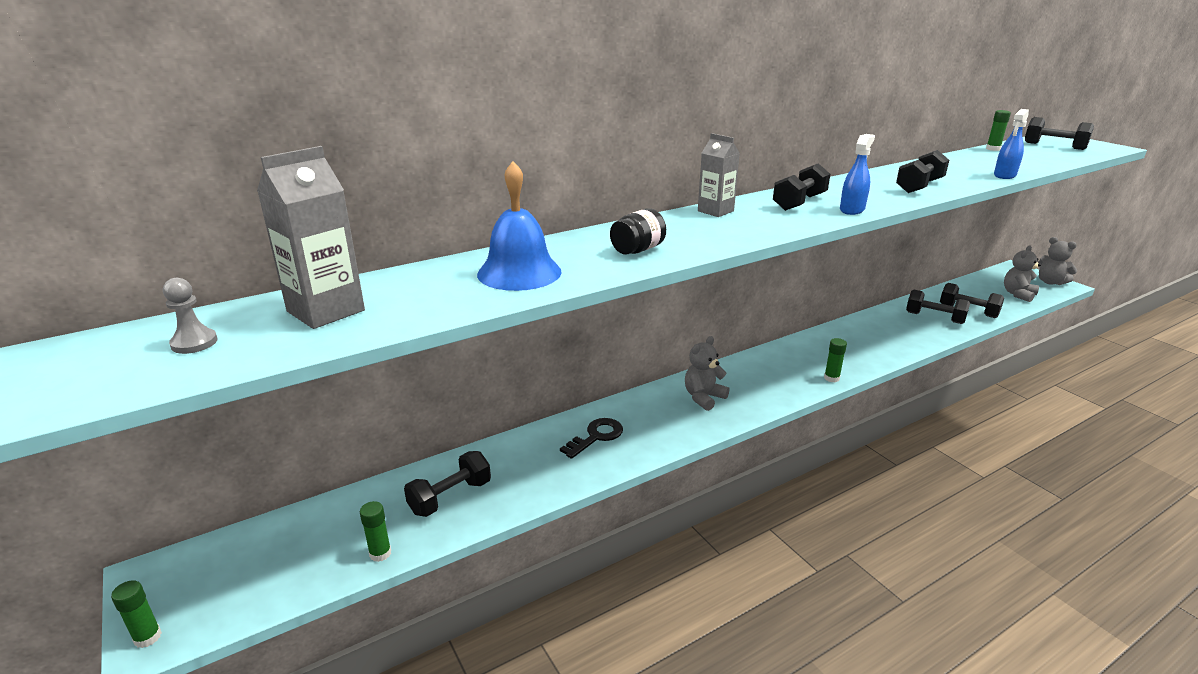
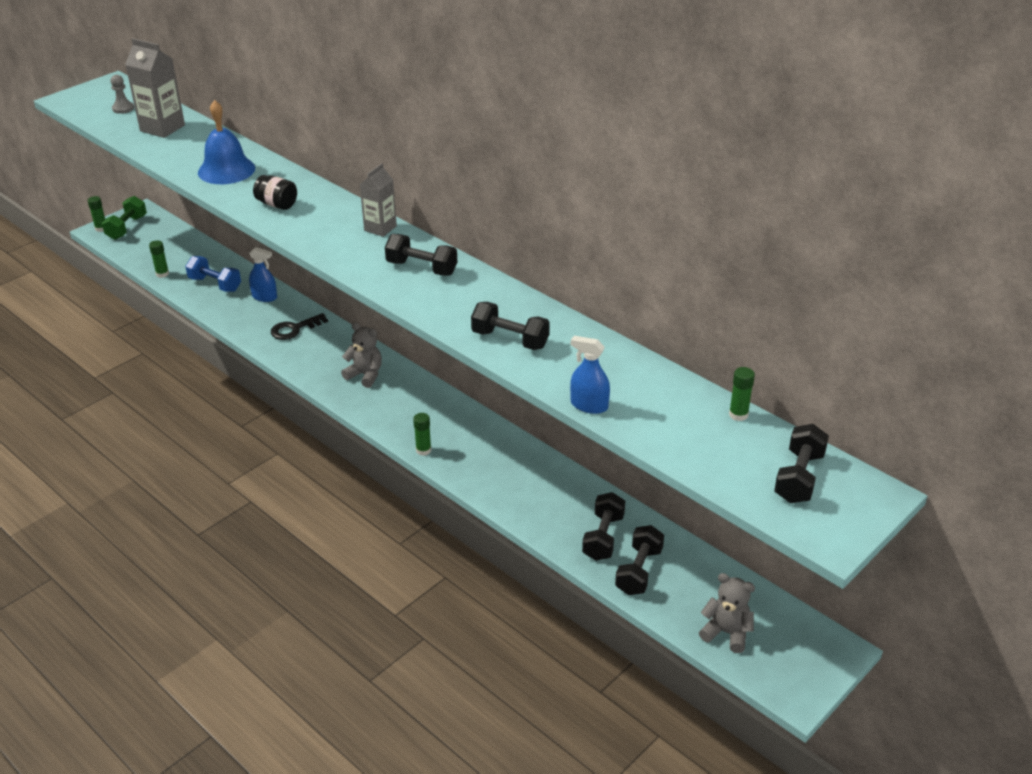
camera: 75 degrees right, 10 degrees up
black dumbbell [404,451,491,517] -> blue dumbbell [185,256,241,292]
black key [560,418,623,459] -> black key turned 120 degrees clockwise [271,313,328,340]
blue spray bottle [840,134,875,215] -> blue spray bottle moved to [249,247,277,302]
grey teddy bear [1038,237,1077,285] -> none
none -> green dumbbell [102,196,147,240]

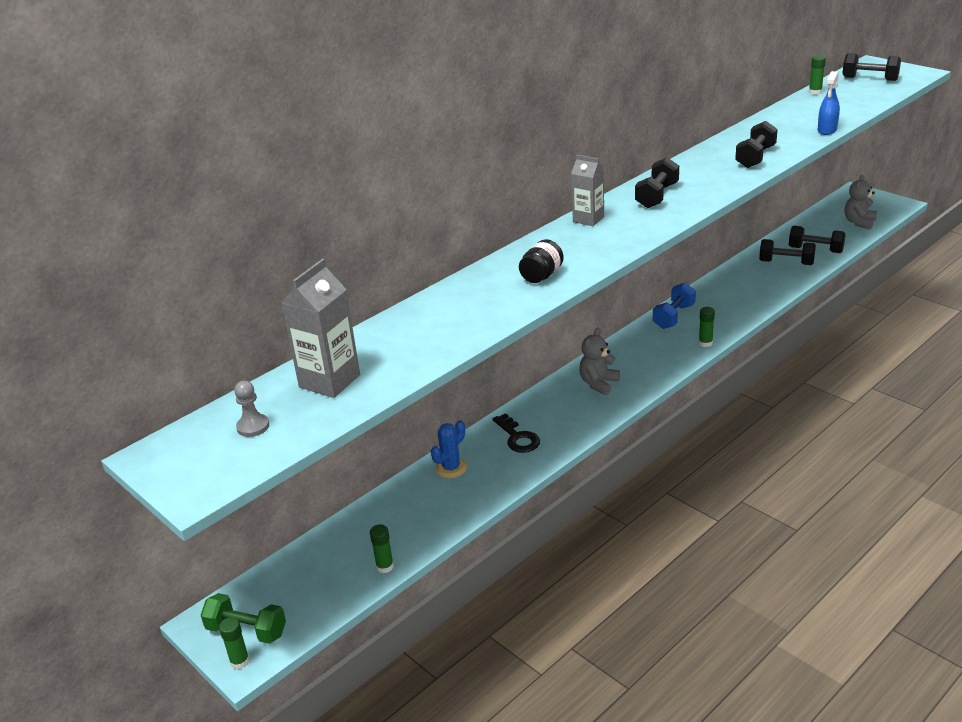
camera: 85 degrees left, 5 degrees down
blue dumbbell [185,256,241,292] -> blue dumbbell moved to [653,282,696,329]
blue bell [198,100,255,184] -> none
blue spray bottle [249,247,277,302] -> blue cactus [431,420,467,478]

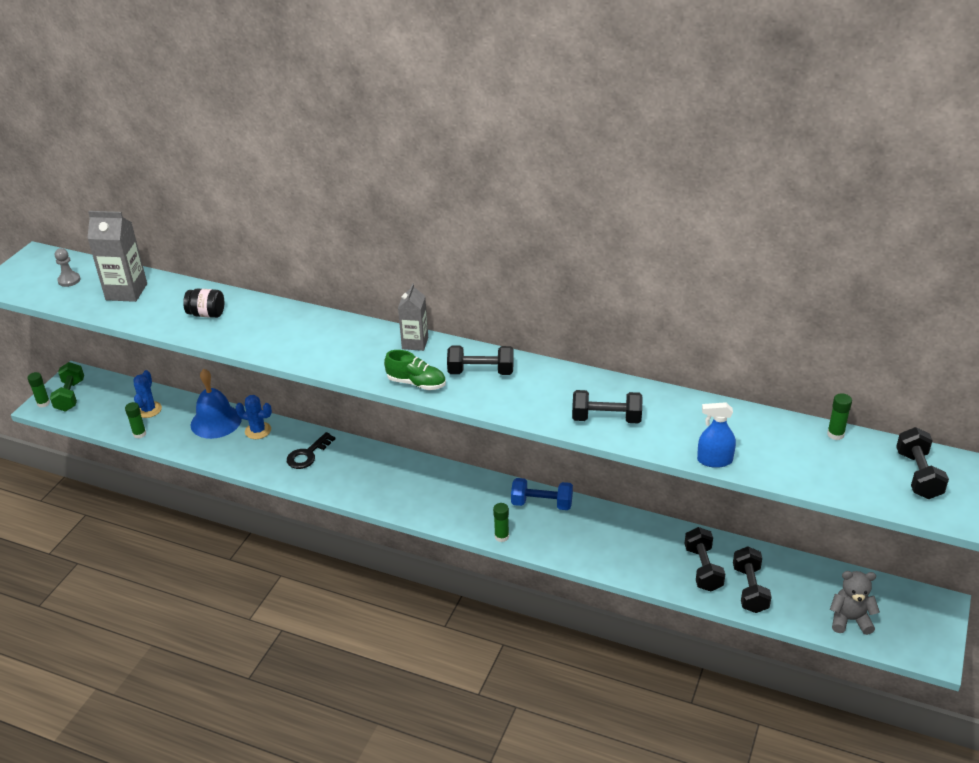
camera: 65 degrees right, 5 degrees up
black jar [519,239,564,283] -> black jar moved to [183,289,224,318]
grey teddy bear [579,328,620,395] -> none
none -> blue cactus [133,370,162,418]
none -> blue bell [190,369,242,439]
none -> green shoe [384,350,446,390]

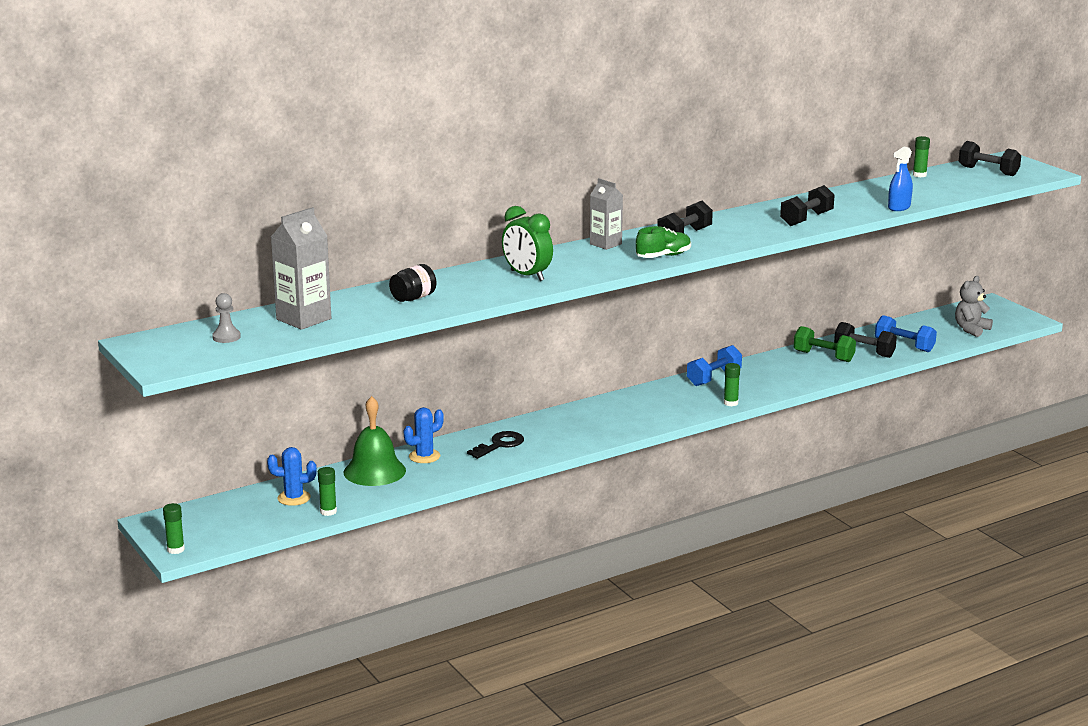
camera: 55 degrees left, 15 degrees down
green dumbbell [50,362,84,411] -> green dumbbell moved to [794,326,856,362]
blue cactus [133,370,162,418] -> blue cactus turned 45 degrees counterclockwise [267,447,317,506]
blue bell [190,369,242,439] -> green bell [344,396,406,486]
black key [287,432,336,469] -> black key turned 120 degrees counterclockwise [467,431,524,459]
black dumbbell [733,546,772,613] -> blue dumbbell [875,315,937,352]
none -> green clock [502,206,553,281]

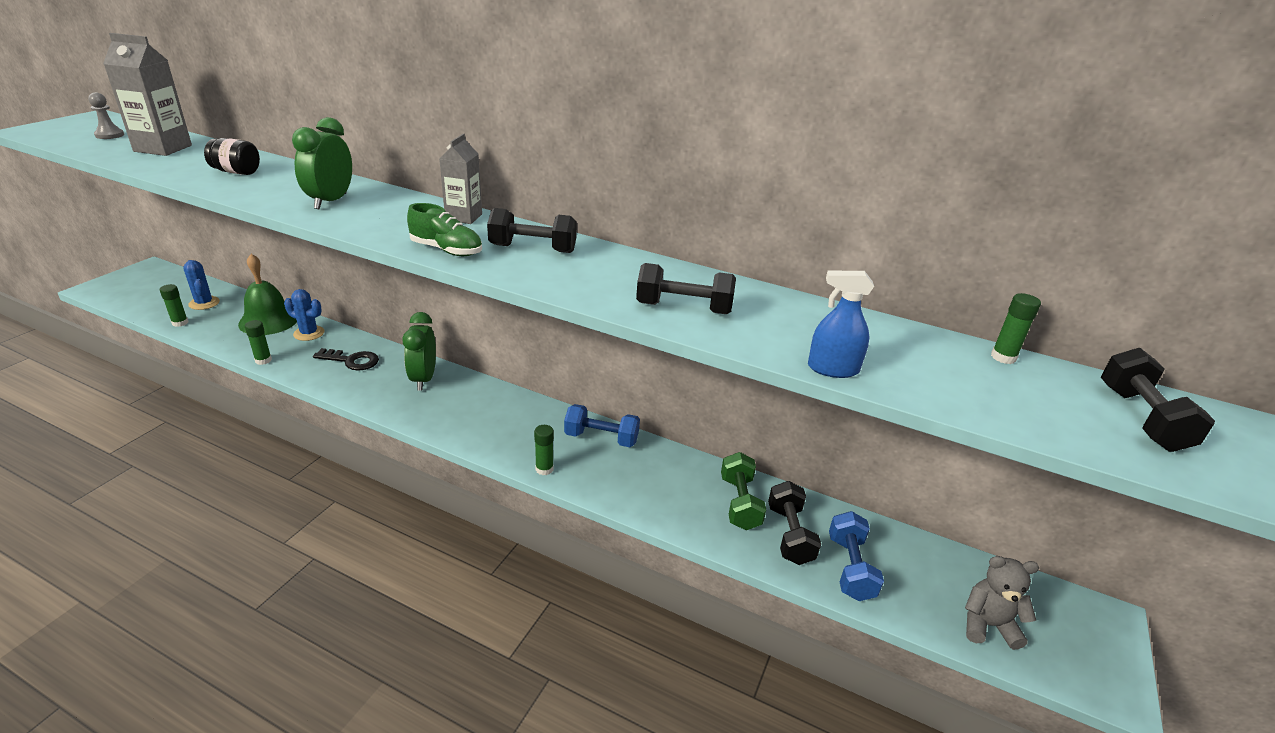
camera: 55 degrees right, 10 degrees up
green glue stick [163,503,185,554] -> green glue stick moved to [245,320,272,365]
none -> green clock [402,312,436,390]

